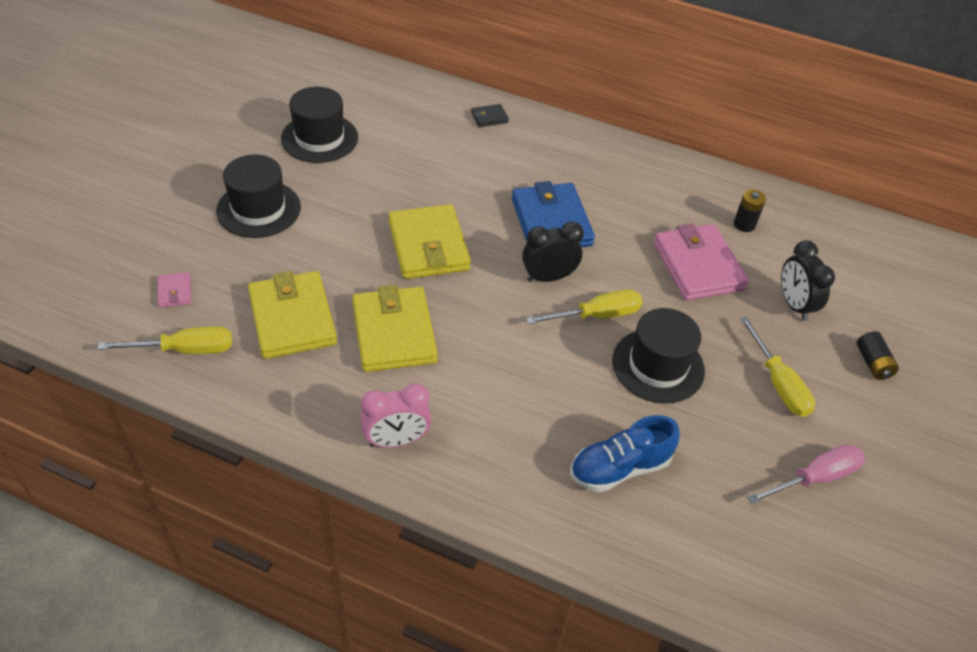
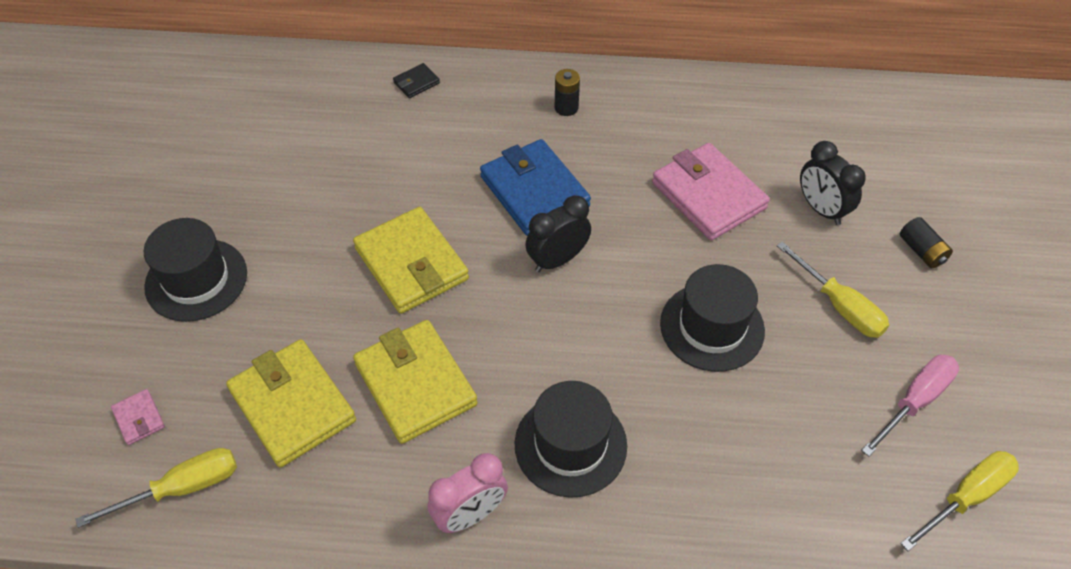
camera: 15 degrees left, 5 degrees up
black hat [281,87,358,163] -> black hat moved to [515,381,627,498]
yellow screwdriver [526,289,642,324] -> yellow screwdriver moved to [900,451,1019,551]
blue shoe [570,415,680,492] -> none
black battery [734,189,766,232] -> black battery moved to [555,69,580,116]

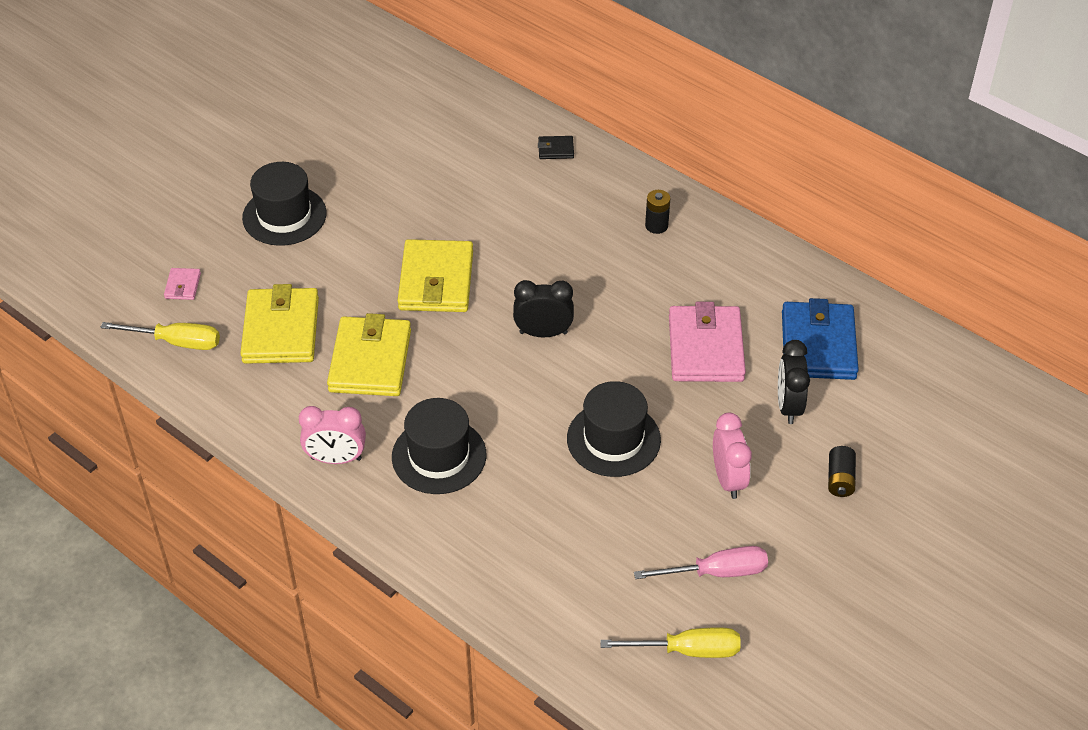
camera: 35 degrees right, 5 degrees down
blue wallet [480,139,591,236] -> blue wallet moved to [782,298,859,380]
yellow screwdriver [776,241,889,338] -> pink clock [713,413,752,499]

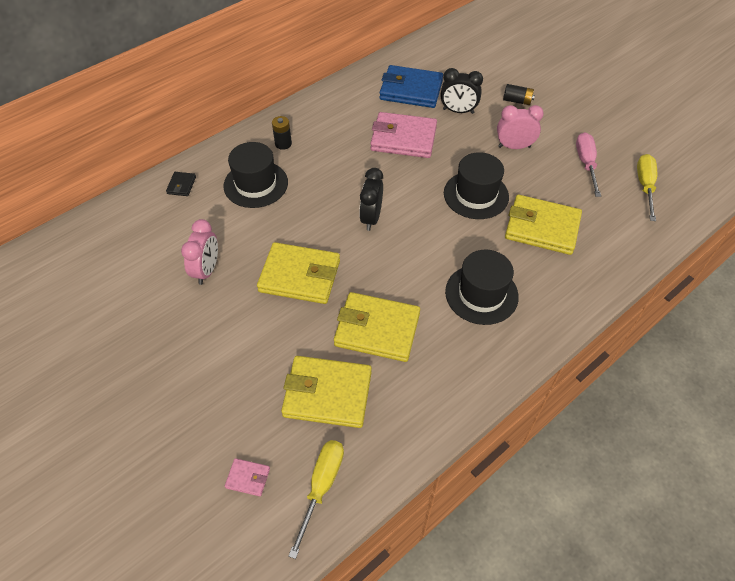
camera: 80 degrees left, 5 degrees up
black hat [242,162,327,246] -> black hat moved to [223,142,288,208]
pink clock [299,406,366,464] -> pink clock moved to [181,219,218,285]
none -> yellow wallet [505,195,582,255]

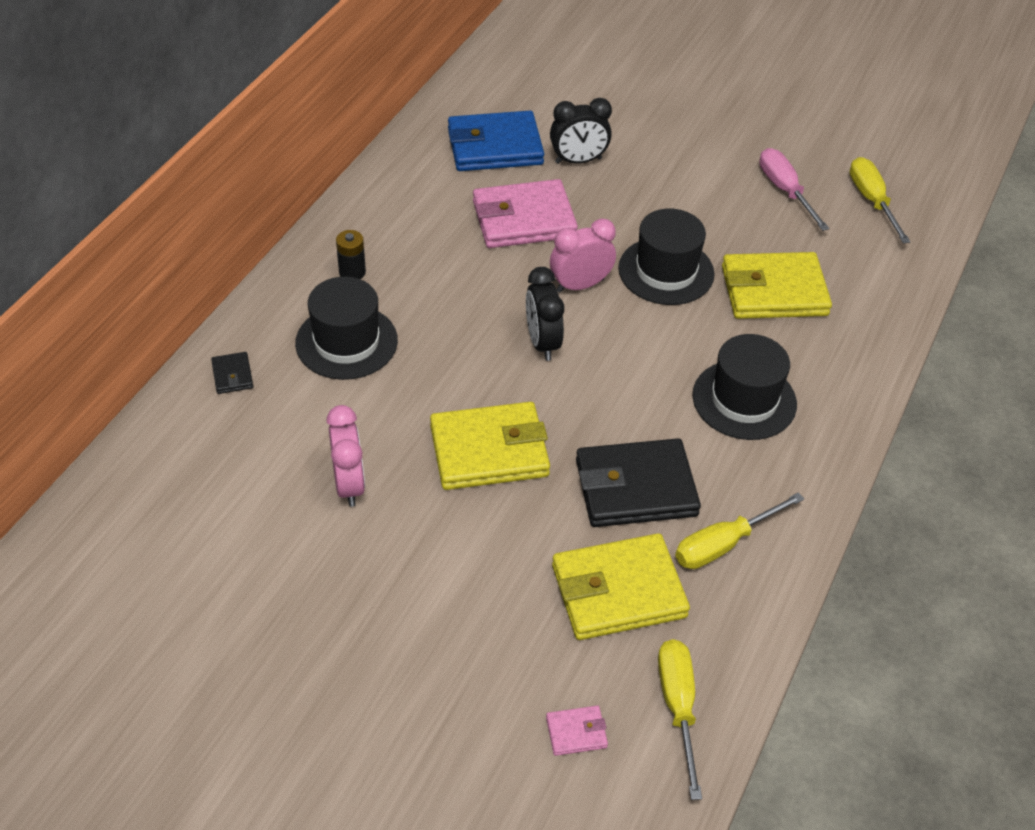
camera: 25 degrees left, 5 degrees down
yellow wallet [334,292,420,362] -> black wallet [576,438,701,527]
pink clock [497,105,544,149] -> pink clock moved to [550,218,616,292]
black battery [503,84,535,105] -> none
none -> yellow screwdriver [675,492,804,569]

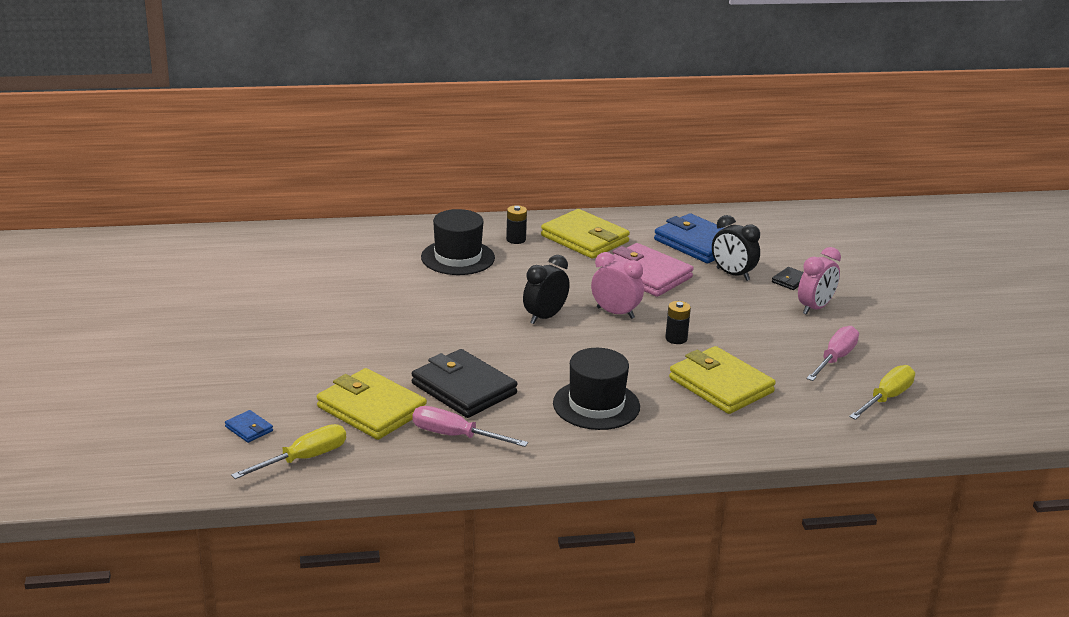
camera: 55 degrees right, 20 degrees down
black wallet [211,352,253,394] -> black wallet moved to [772,267,804,290]
pink clock [326,405,365,507] -> pink clock moved to [798,247,841,315]
yellow wallet [430,402,550,490] -> yellow wallet moved to [541,209,630,259]
pink wallet [546,706,608,756] -> blue wallet [225,410,273,443]
black hat [618,209,715,305] -> black battery [665,301,691,344]
yellow screwdriver [675,492,804,569] -> pink screwdriver [412,406,528,447]

